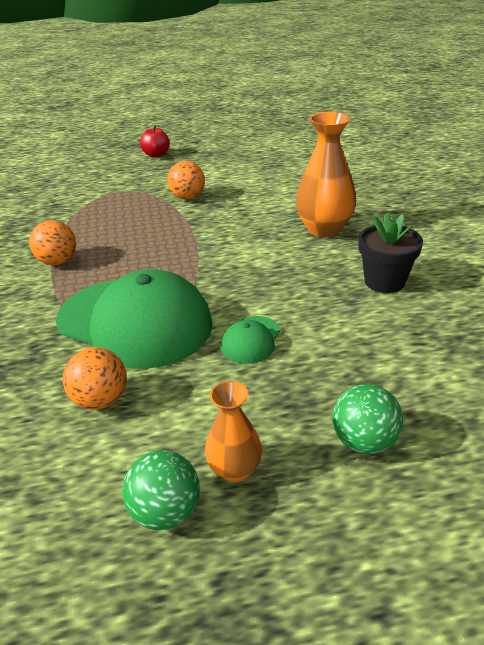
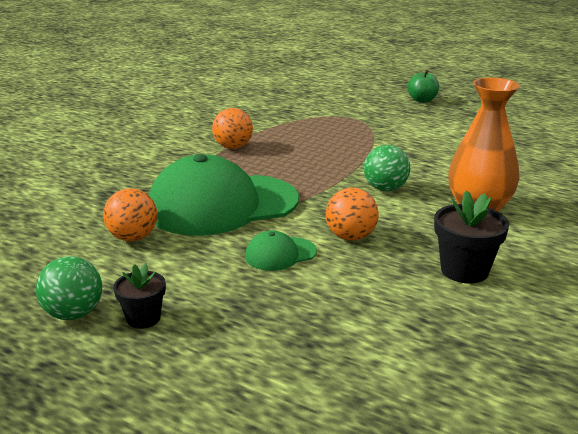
camera: 40 degrees right, 10 degrees down
green cap [56,269,213,369] -> green cap turned 90 degrees clockwise [149,154,299,236]
red apple [140,125,170,158] -> green apple [408,70,439,103]
orange ball [167,161,205,200] -> orange ball moved to [326,188,379,241]
orange vase [205,381,262,482] -> black flower pot [113,263,166,329]
green ball [332,384,403,454] -> green ball moved to [364,145,410,191]

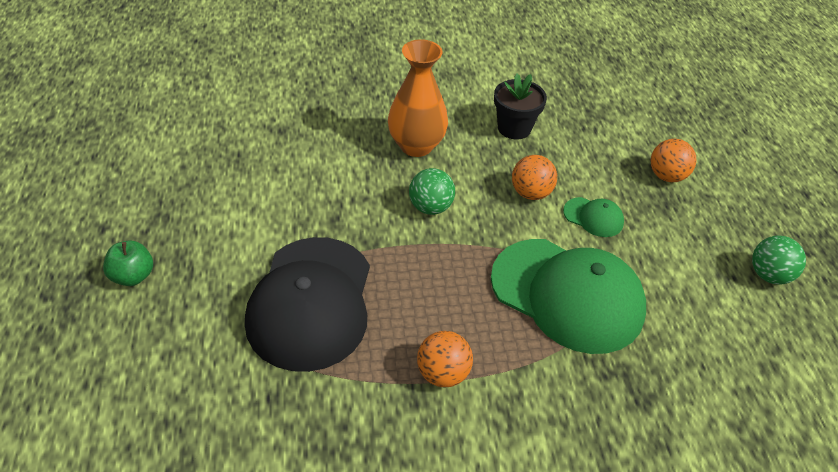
camera: 130 degrees left, 20 degrees up
orange ball [103,189,158,241] -> orange ball moved to [651,139,696,182]
black flower pot [113,263,166,329] -> none
none -> black cap [245,237,370,372]

